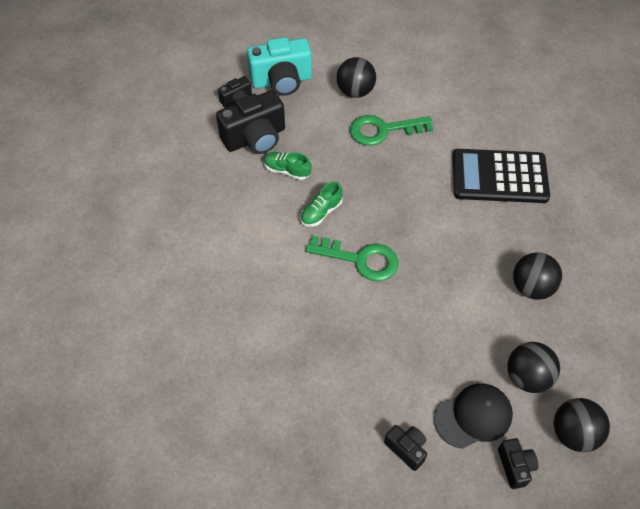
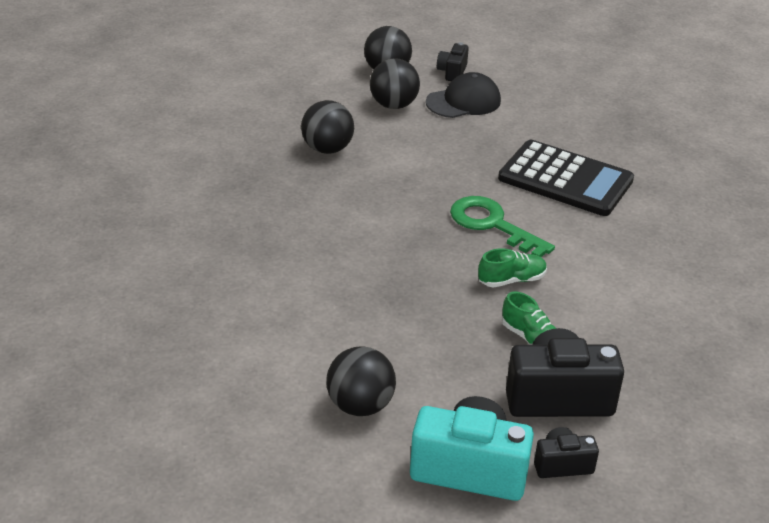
camera: 155 degrees left, 20 degrees down
green key [350,115,433,146] -> none
black camera [384,425,427,471] -> none
black cap [434,383,513,449] -> black cap turned 150 degrees clockwise [426,72,501,118]
black calculator [452,149,550,203] -> black calculator moved to [498,140,634,216]

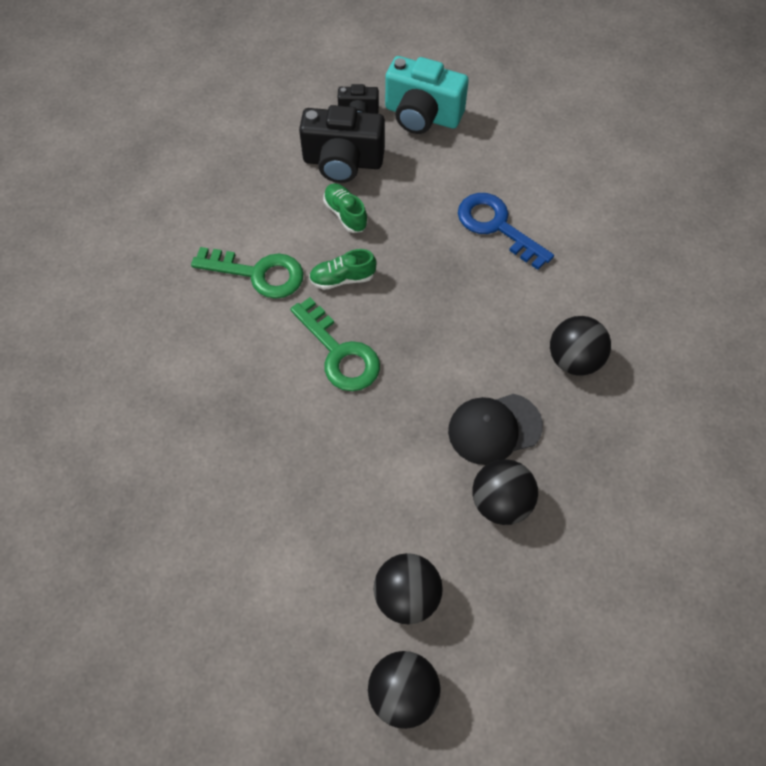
camera: 170 degrees left, 25 degrees up
black ball [326,346,396,416] -> black ball moved to [550,316,611,376]
black cap [426,72,501,118] -> black cap moved to [448,394,543,465]
black camera [437,42,469,81] -> none
black calculator [498,140,634,216] -> none
none -> green key [191,247,304,299]
none -> blue key [458,193,554,270]

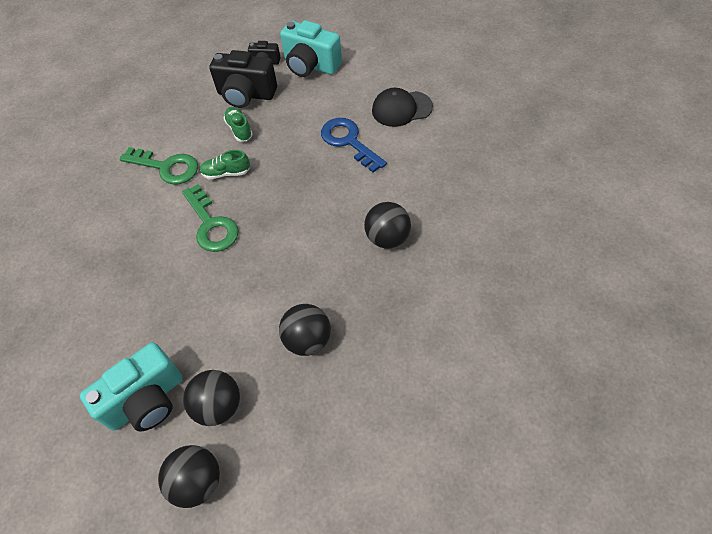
camera: 10 degrees right, 5 degrees down
black cap [448,394,543,465] -> black cap moved to [372,88,433,127]
none -> turquoise camera [80,342,183,431]

